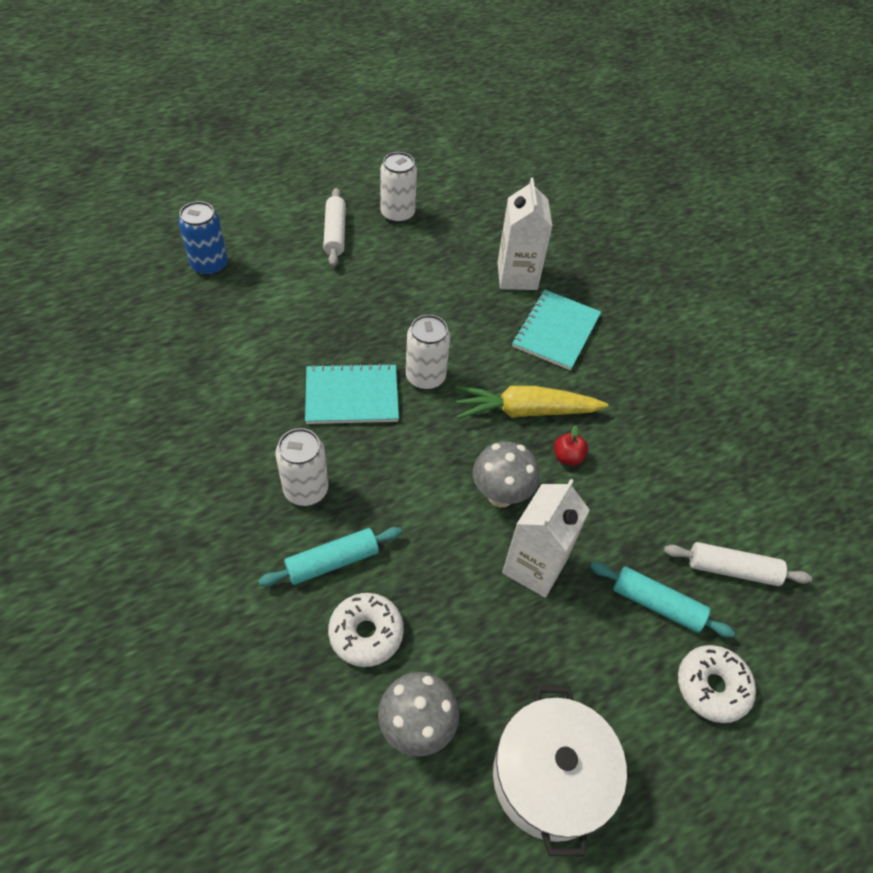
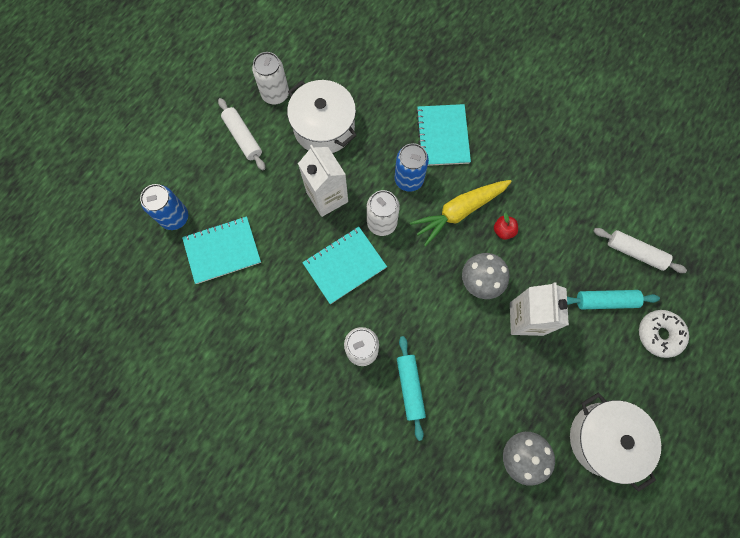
camera: 25 degrees left, 20 degrees up
turquoise rolling pin [258,527,402,586] -> turquoise rolling pin turned 45 degrees counterclockwise [397,336,426,441]
white donut [328,593,404,667] -> none
white carton [497,177,553,290] -> white carton moved to [298,145,348,217]
white rolling pin [664,542,812,586] -> white rolling pin turned 45 degrees clockwise [594,228,687,273]
none -> turquoise notebook [182,216,261,284]
none -> white pot [287,80,357,153]
none -> blue can [394,143,429,192]

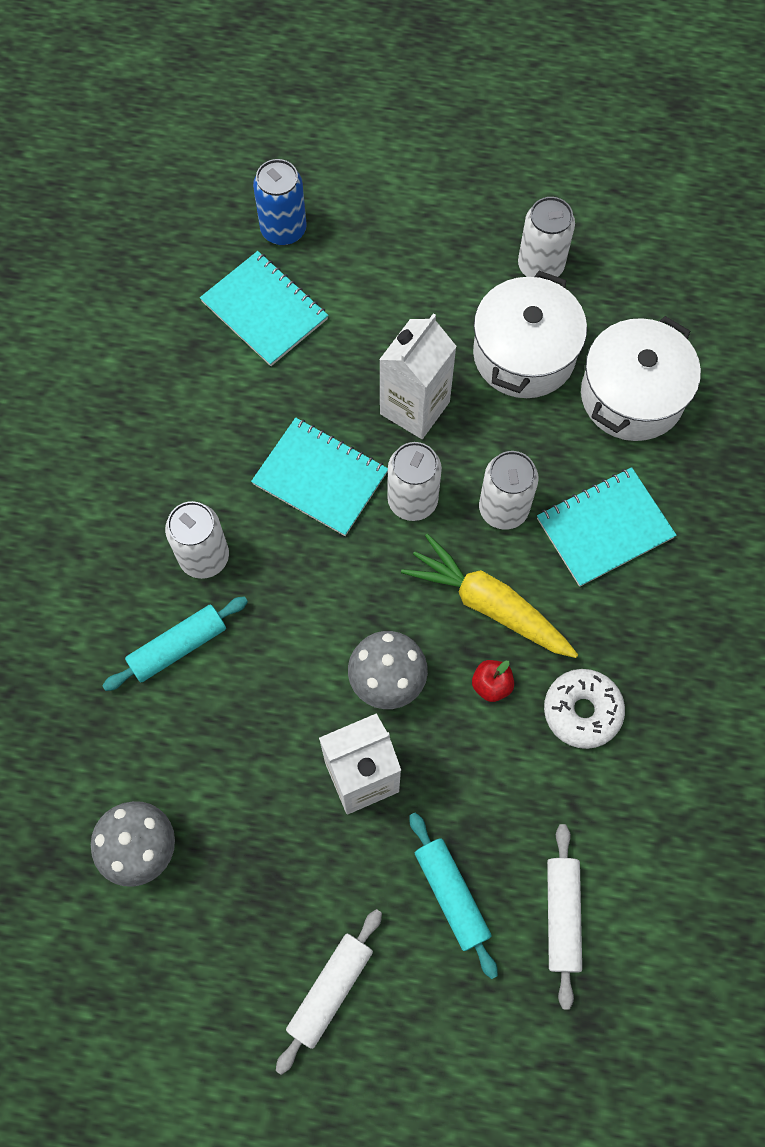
camera: 65 degrees right, 5 degrees down
white rolling pin [218,98,265,171] -> white rolling pin moved to [276,909,382,1075]
blue can [394,143,429,192] -> white can [479,451,539,530]
white pot [570,393,661,492] -> white pot moved to [581,316,701,441]
white donut [639,310,689,358] -> white donut moved to [544,669,625,749]

